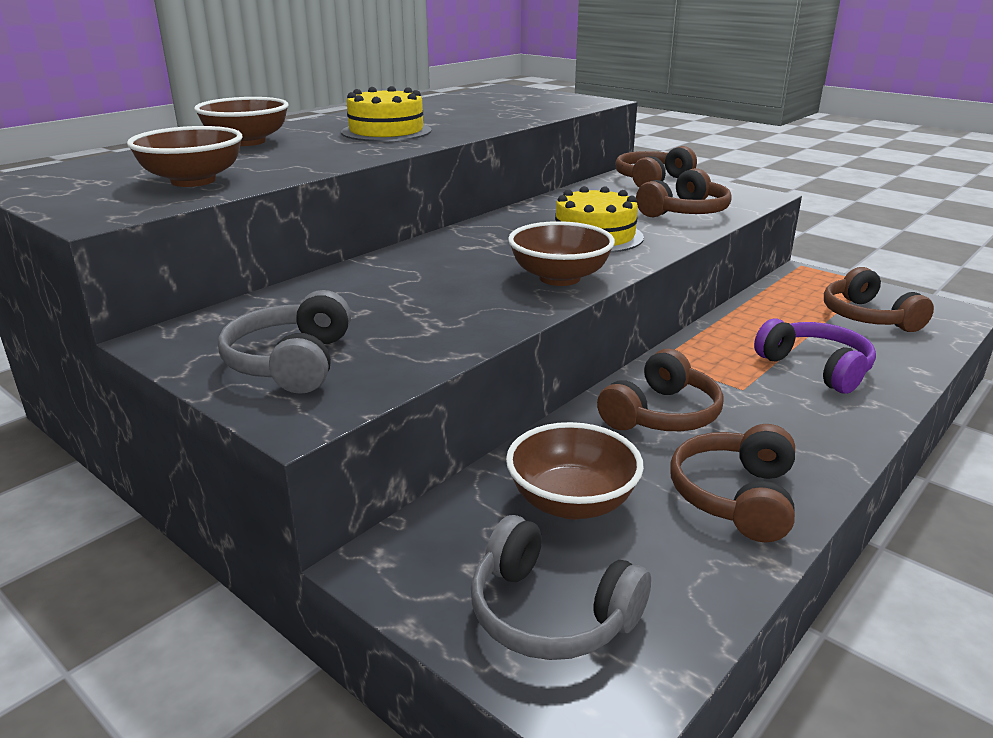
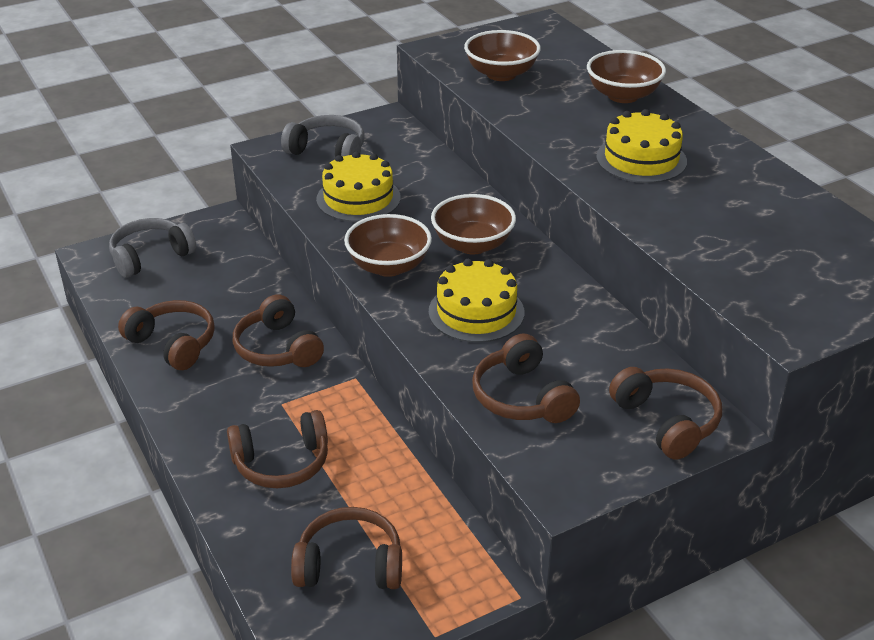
camera: 110 degrees right, 10 degrees up
brown bowl [506,422,644,520] -> brown bowl moved to [431,194,516,255]
purple headphones [754,318,876,394] -> brown headphones [227,410,328,488]
none -> yellow cake [316,152,401,222]

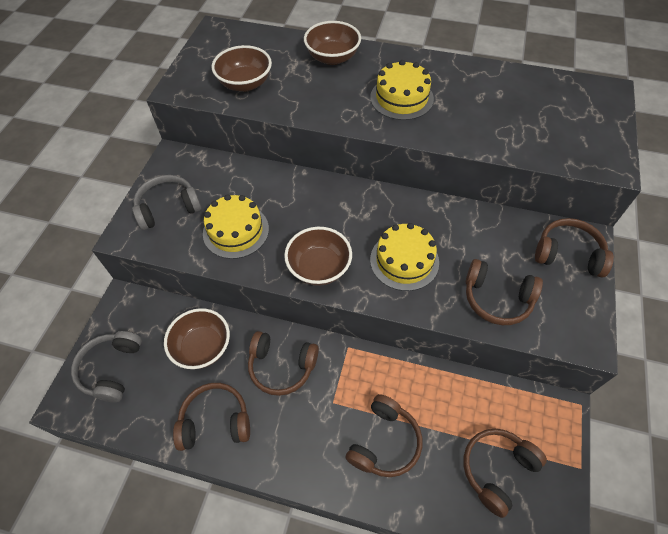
camera: 45 degrees left, 20 degrees up
brown bowl [431,194,516,255] -> brown bowl moved to [164,308,230,369]

